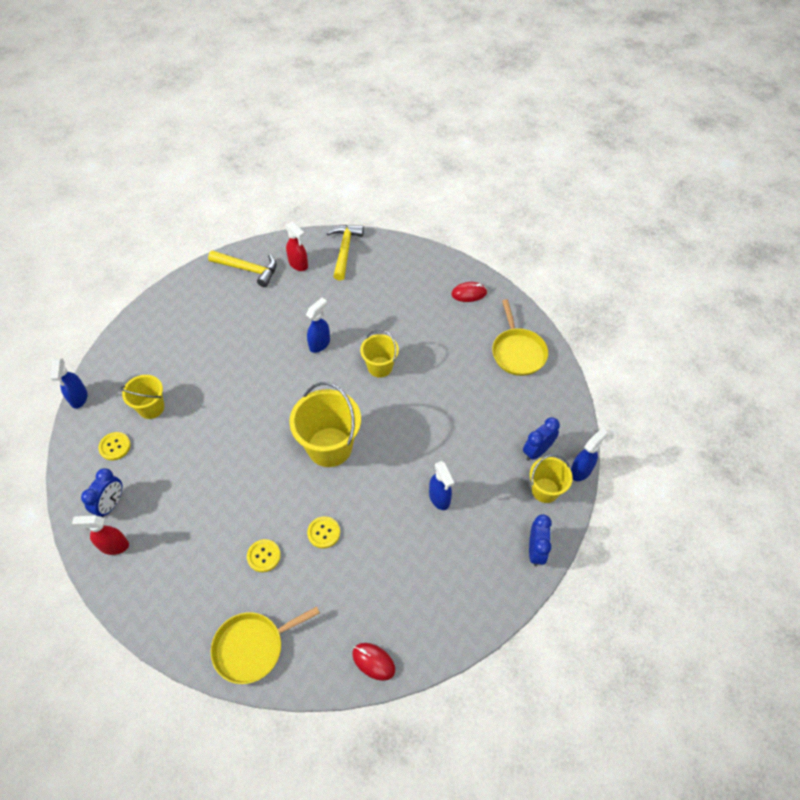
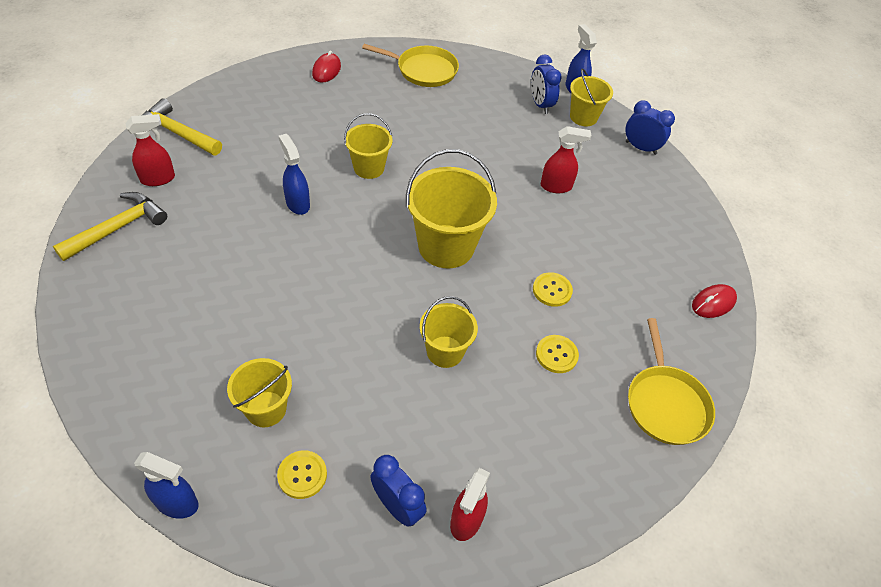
camera: 70 degrees left, 5 degrees down
blue spray bottle [429,461,454,510] -> red spray bottle [541,126,591,193]
none -> yellow bucket [420,296,478,368]

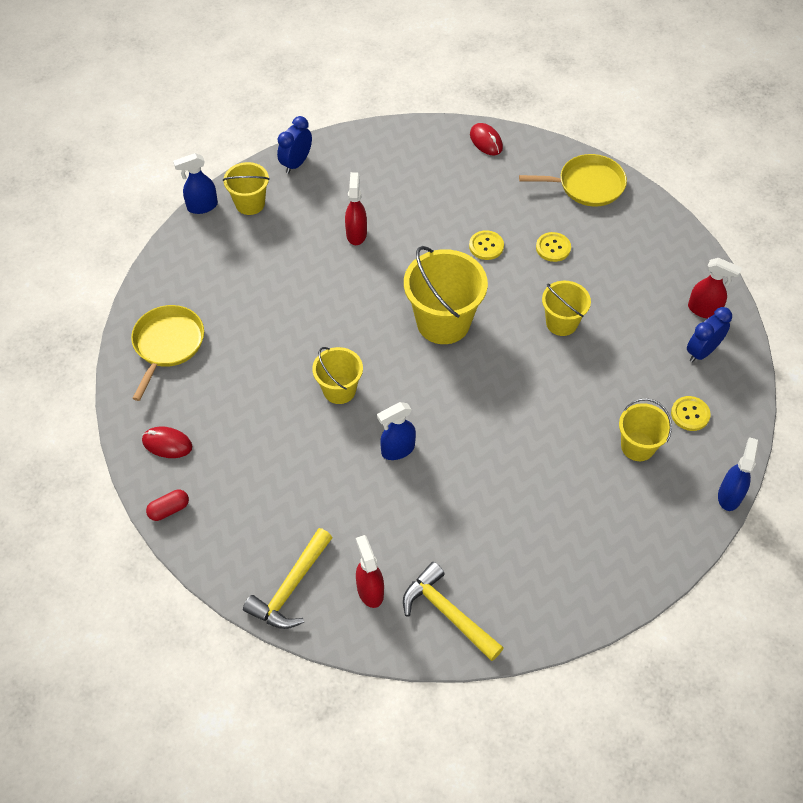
camera: 85 degrees left, 5 degrees up
blue clock [531,55,562,114] -> none
none -> red capsule [146,490,189,521]

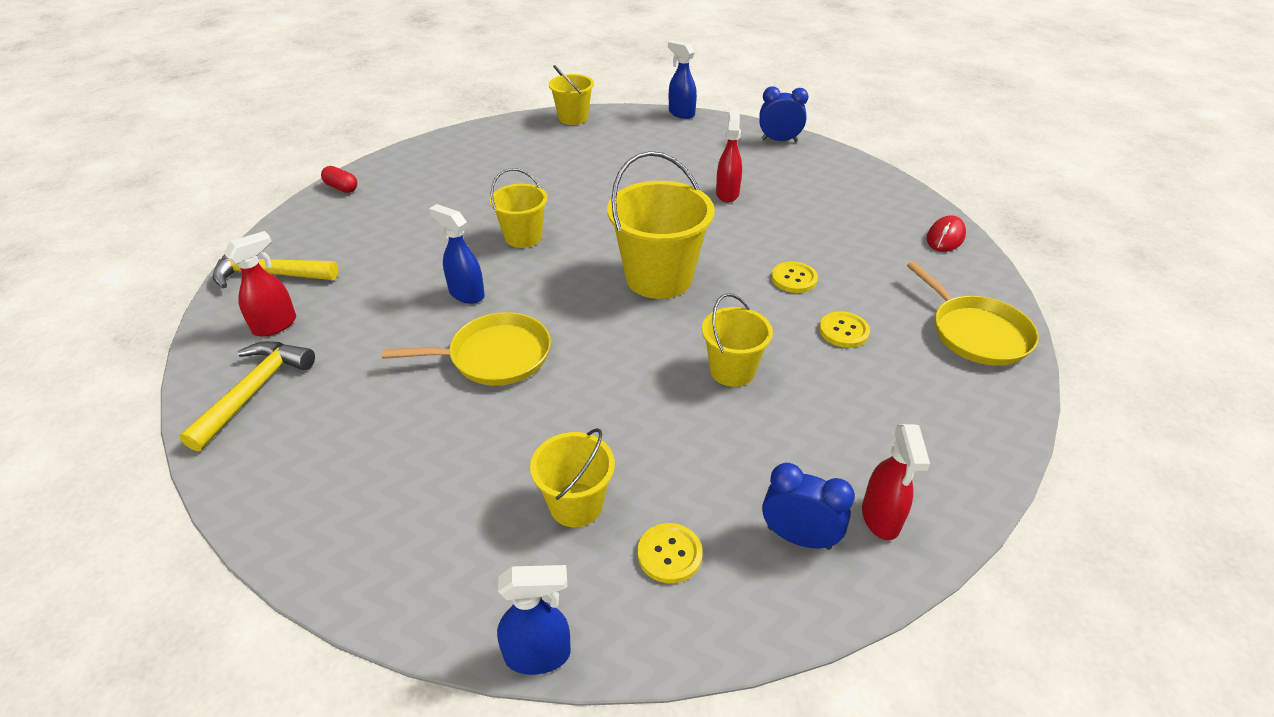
camera: 65 degrees right, 15 degrees down
yellow pan [131,305,204,401] -> yellow pan moved to [382,312,551,386]
red mouse [142,426,192,458] -> none
yellow bucket [223,162,270,215] -> yellow bucket moved to [549,65,594,125]
red spray bottle [345,172,367,245] -> red spray bottle turned 60 degrees counterclockwise [716,110,742,203]

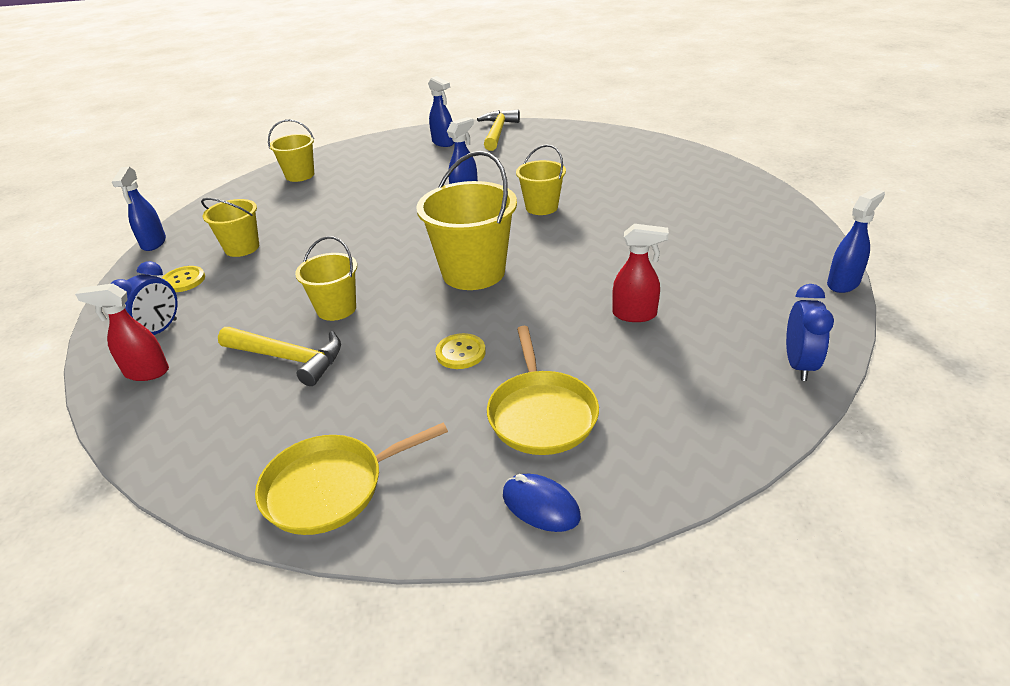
camera: 95 degrees right, 5 degrees down
yellow hammer [179,341,315,451] -> yellow hammer moved to [218,327,341,386]
red spray bottle [224,231,296,337] -> blue spray bottle [428,76,454,147]
red capsule [321,166,357,193] -> none
yellow pan [382,312,551,386] -> yellow pan moved to [487,326,599,455]
yellow bucket [549,65,594,125] -> yellow bucket moved to [268,119,314,182]
yellow button [819,311,870,348] -> none
red mouse [927,215,966,252] -> blue mouse [503,474,581,532]

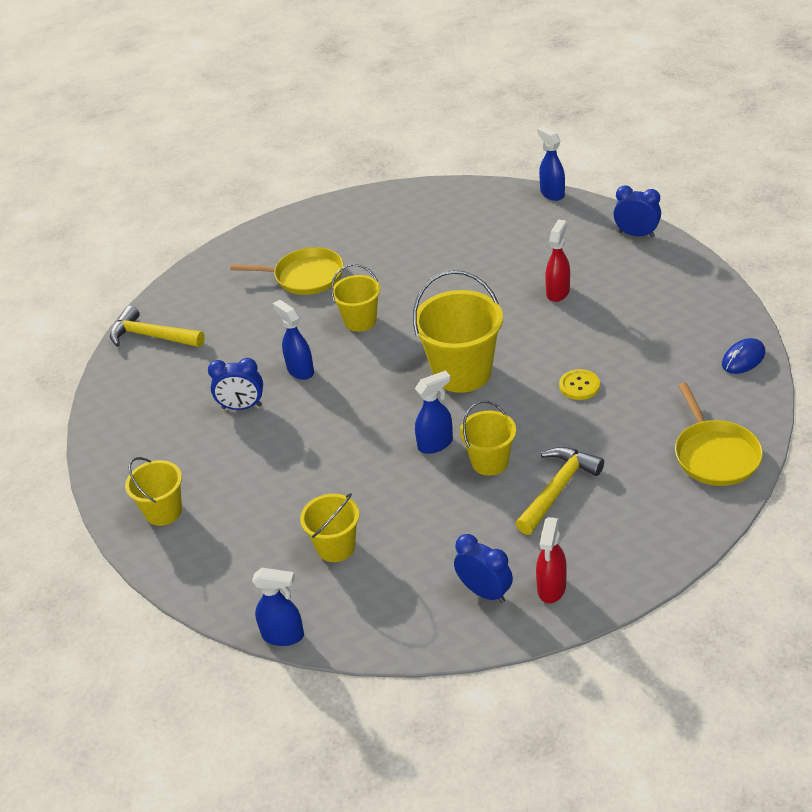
camera: 75 degrees left, 5 degrees up
yellow button [162,266,205,292] -> none
blue spray bottle [428,76,454,147] -> blue spray bottle moved to [415,371,453,454]
yellow pan [487,326,599,455] -> yellow pan moved to [230,247,344,295]
none -> blue clock [208,358,263,410]

